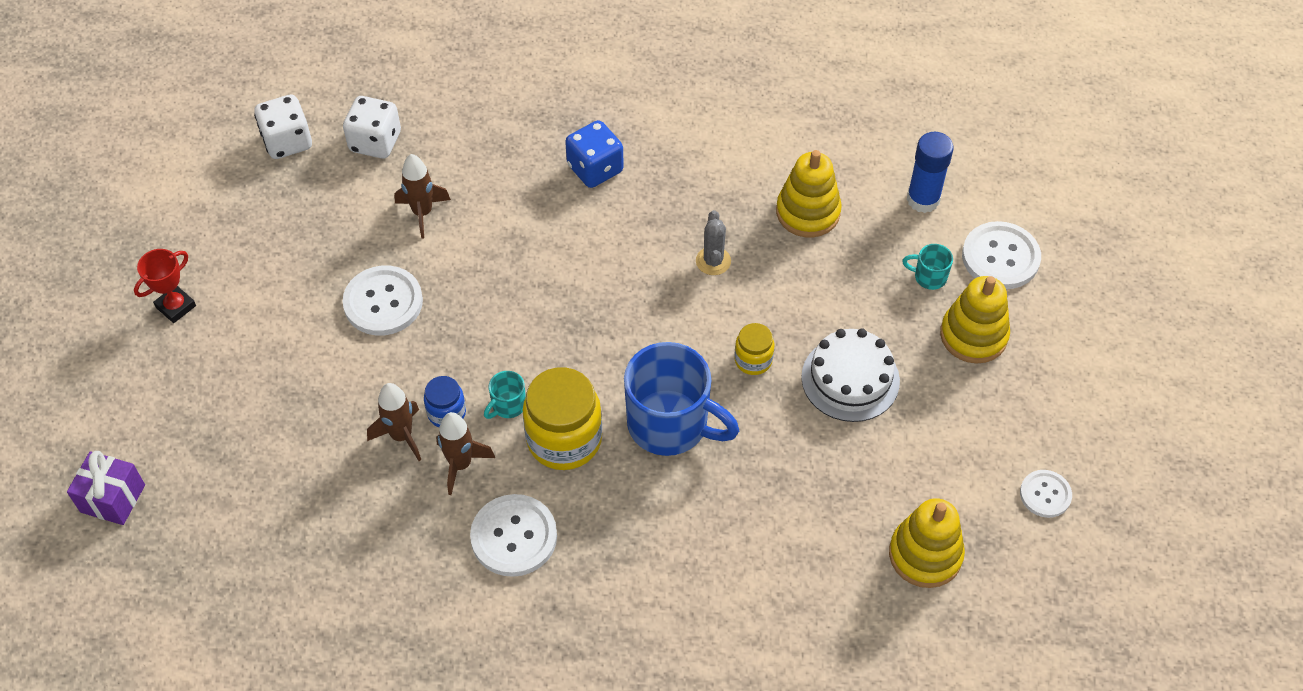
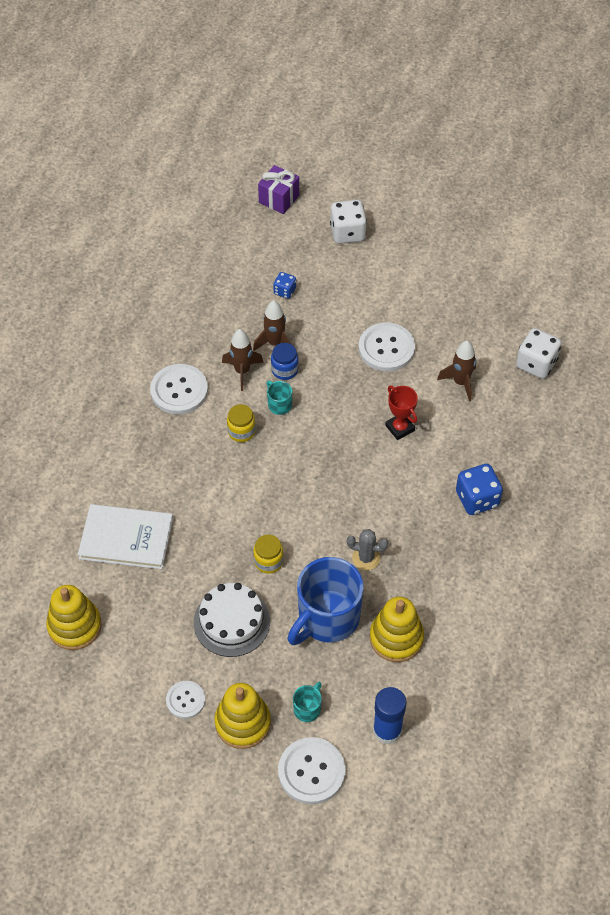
camera: 105 degrees right, 0 degrees up
red trophy [134,249,196,323] -> red trophy moved to [385,385,418,440]
white dice [254,94,312,159] -> white dice moved to [330,200,367,244]
yellow jar [523,367,602,470] -> yellow jar [227,404,256,442], size x0.52
blue mug [624,342,739,456] -> blue mug moved to [287,557,364,645]
white button [1020,470,1072,518] -> white button moved to [166,681,205,719]
none -> white book [78,504,173,569]
none -> blue dice [273,272,296,299]

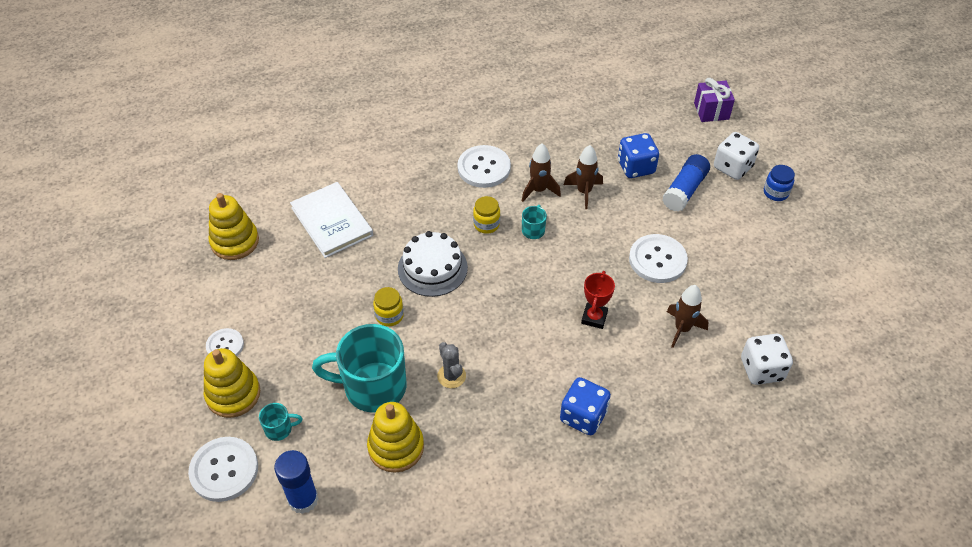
camera: 50 degrees right, 5 degrees down
white cake [194,583,270,657] -> white cake moved to [398,231,468,297]
blue jar [271,343,299,380] -> blue jar moved to [764,165,795,201]
blue dice [273,272,296,299] -> blue dice [618,133,659,178], size x1.78
blue mug [287,557,364,645] -> turquoise mug [312,324,407,413]
none -> blue glue stick [662,154,710,212]

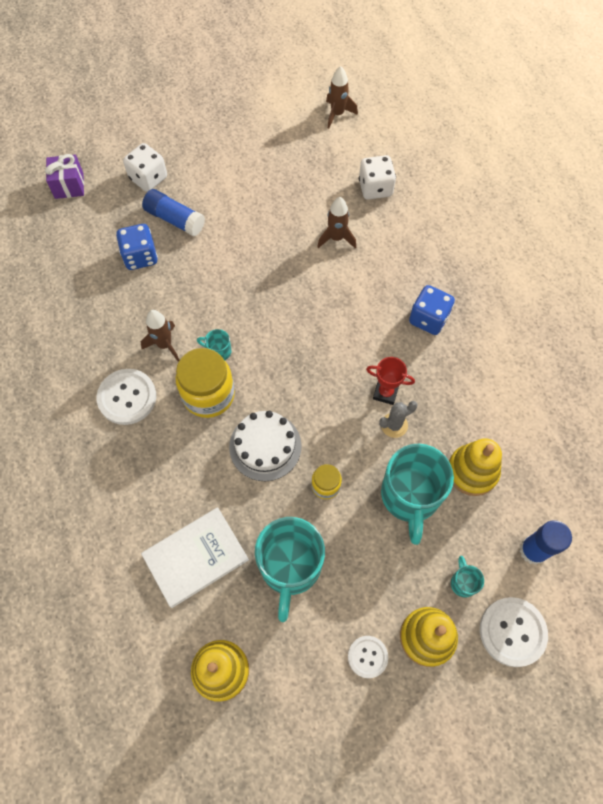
camera: 90 degrees left, 15 degrees up
yellow jar [473,196,500,234] -> yellow jar [176,348,235,418], size x1.92
brown rocket [564,145,603,209] -> brown rocket moved to [326,66,358,128]
red trophy [581,271,615,329] -> red trophy moved to [366,357,415,405]
white button [629,234,688,283] -> none
blue jar [764,165,795,201] -> none
none -> turquoise mug [255,517,325,622]

